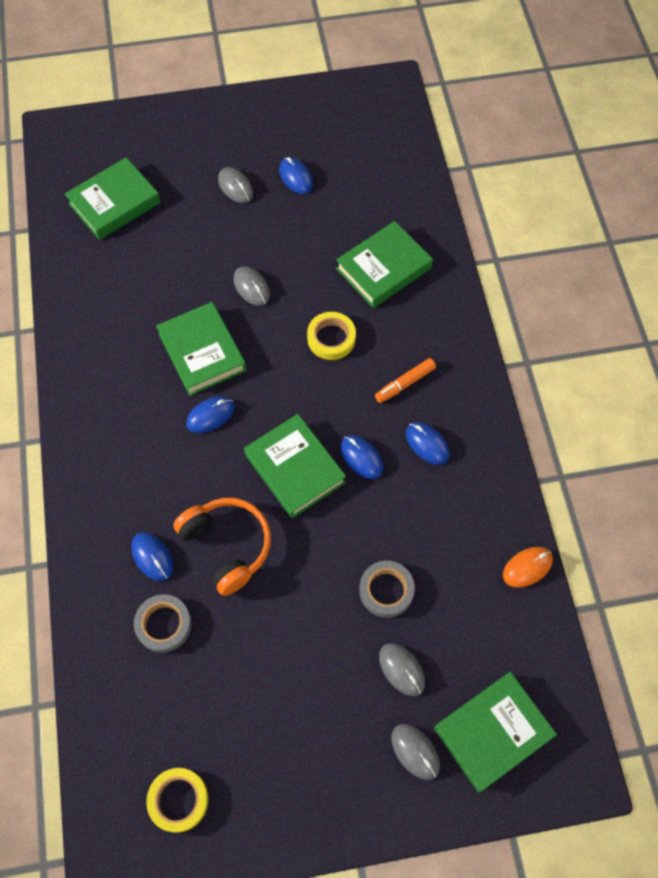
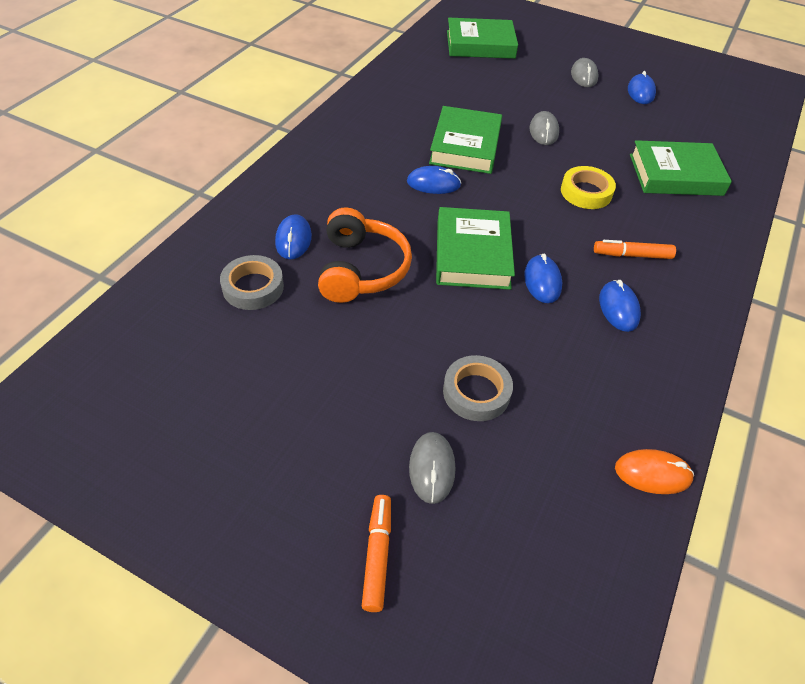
camera: 35 degrees right, 15 degrees down
yellow tape [146,768,209,833] -> none
grey mouse [391,724,440,780] -> orange marker [362,495,391,612]
green book [434,672,557,793] -> none

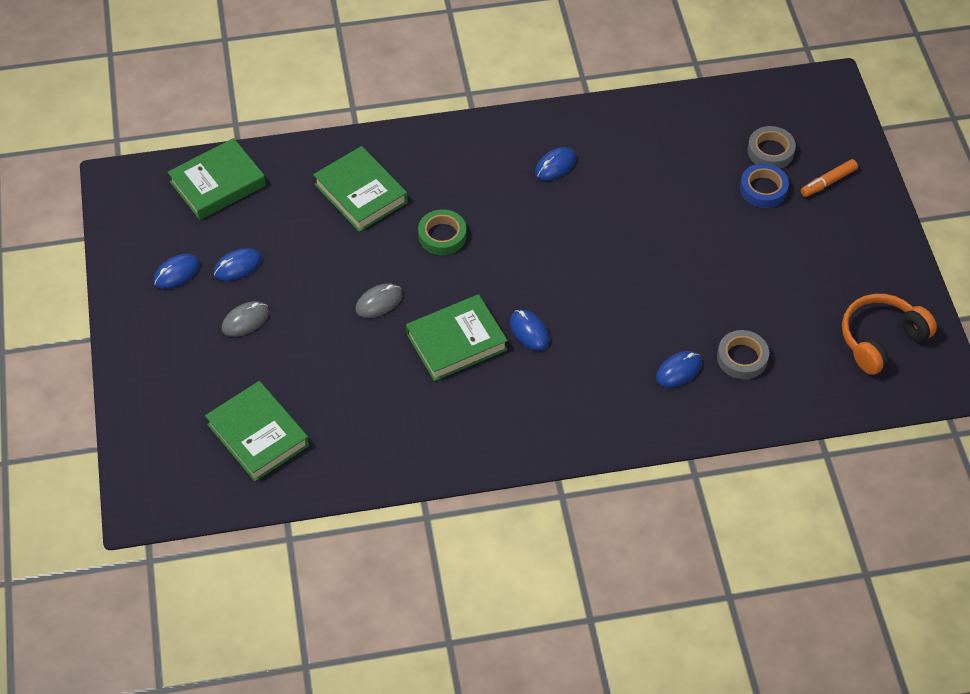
camera: 125 degrees left, 5 degrees up
orange headphones [318,207,412,303] -> orange headphones moved to [842,294,937,375]
grey mouse [409,432,455,504] -> blue tape [740,163,789,208]
green book [436,207,515,290] -> green book moved to [167,138,266,220]
grey tape [443,355,513,421] -> grey tape moved to [747,126,796,169]
blue mouse [524,254,562,303] -> blue mouse moved to [154,254,200,289]
yellow tape [561,166,616,209] -> green tape [418,209,467,255]
orange marker [594,240,676,259] -> none
orange mouse [615,449,694,494] -> none

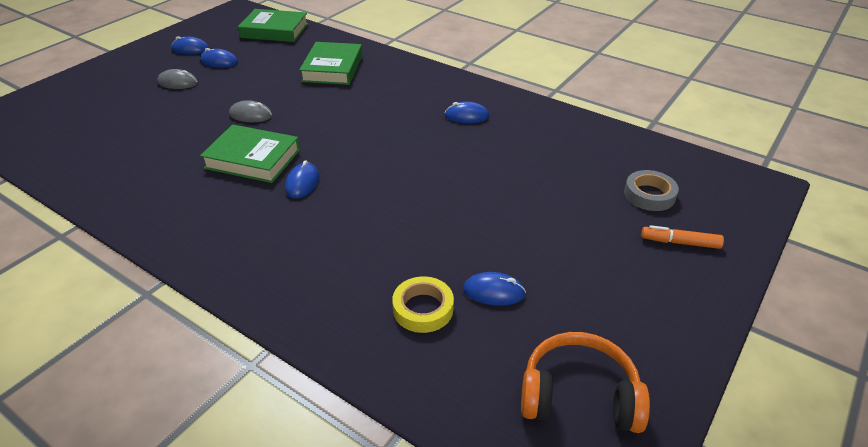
camera: 45 degrees right, 15 degrees down
green book [205,381,309,482] -> none
green tape [418,209,467,255] -> none
blue mouse [656,351,702,388] -> blue mouse moved to [463,272,526,306]
grey tape [717,330,769,379] -> yellow tape [392,276,454,333]
blue tape [740,163,789,208] -> none

